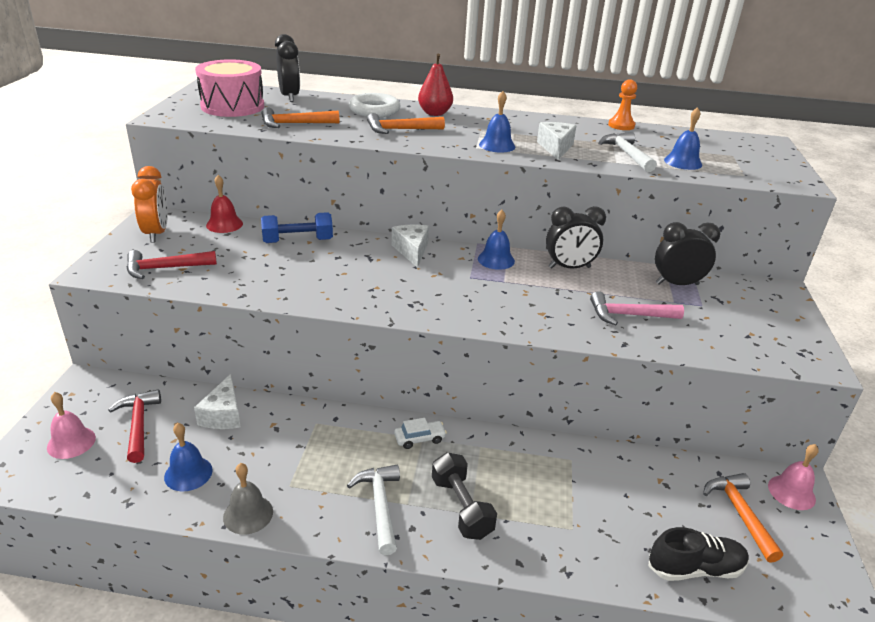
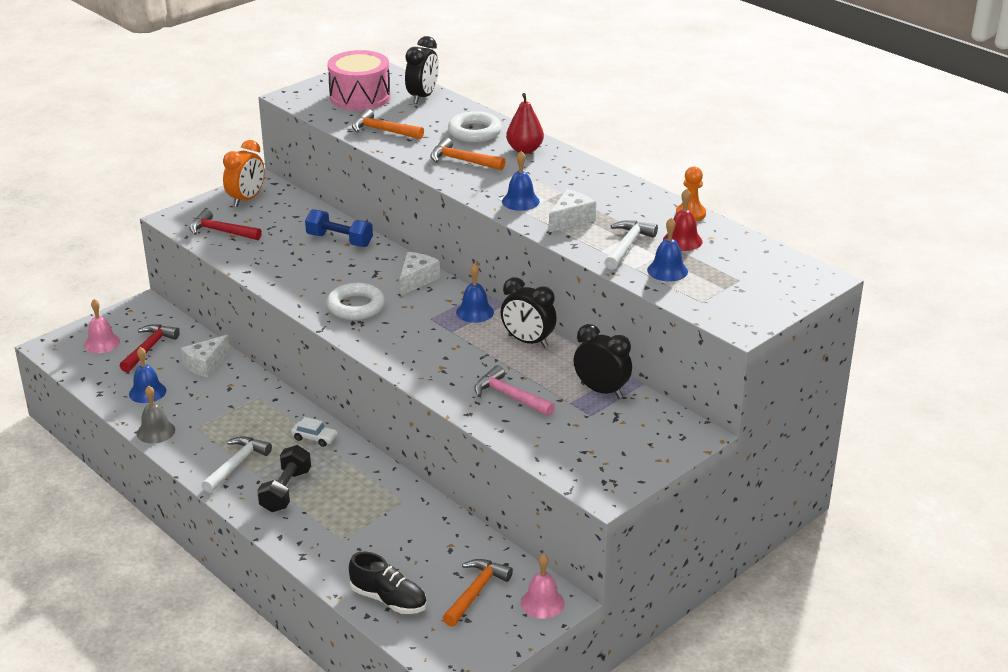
camera: 40 degrees right, 0 degrees up
red bell [206,175,243,233] -> red bell moved to [663,189,703,251]
none -> white ring [327,283,385,320]

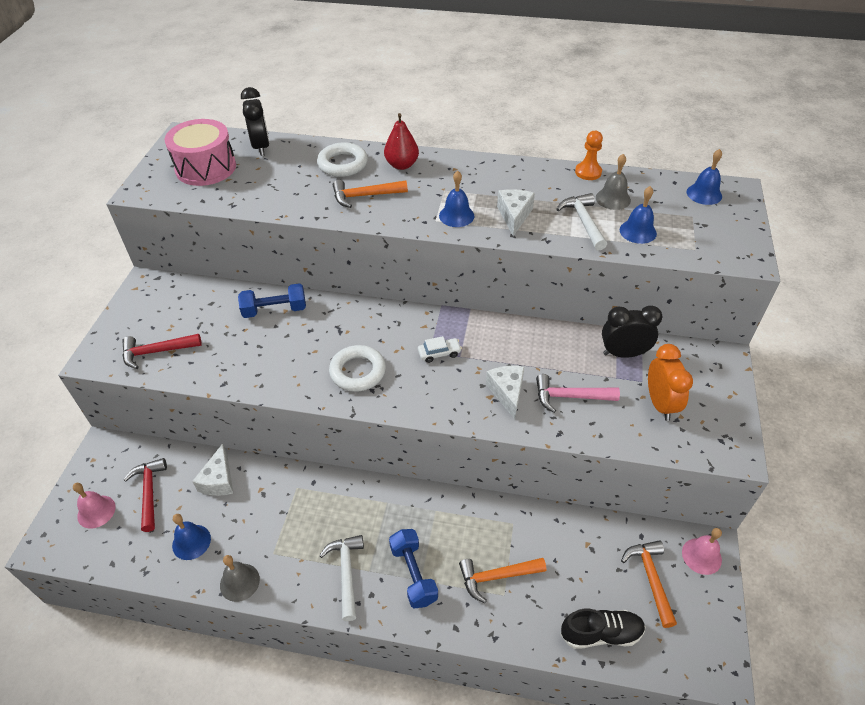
camera: 35 degrees left, 15 degrees up
orange clock [223,140,265,207] -> orange clock moved to [648,344,693,421]
black dumbbell [257,445,311,512] -> blue dumbbell [389,529,438,609]
white car [291,417,338,447] -> white car moved to [418,336,462,363]
orange hammer [352,109,424,139] -> orange hammer moved to [459,558,546,603]
white cheese [400,252,440,296] -> white cheese moved to [486,366,524,419]
blue bell [456,264,494,323] -> blue bell moved to [687,149,722,205]
black clock [501,277,557,348] -> none
red bell [663,189,703,251] -> grey bell [596,154,631,210]

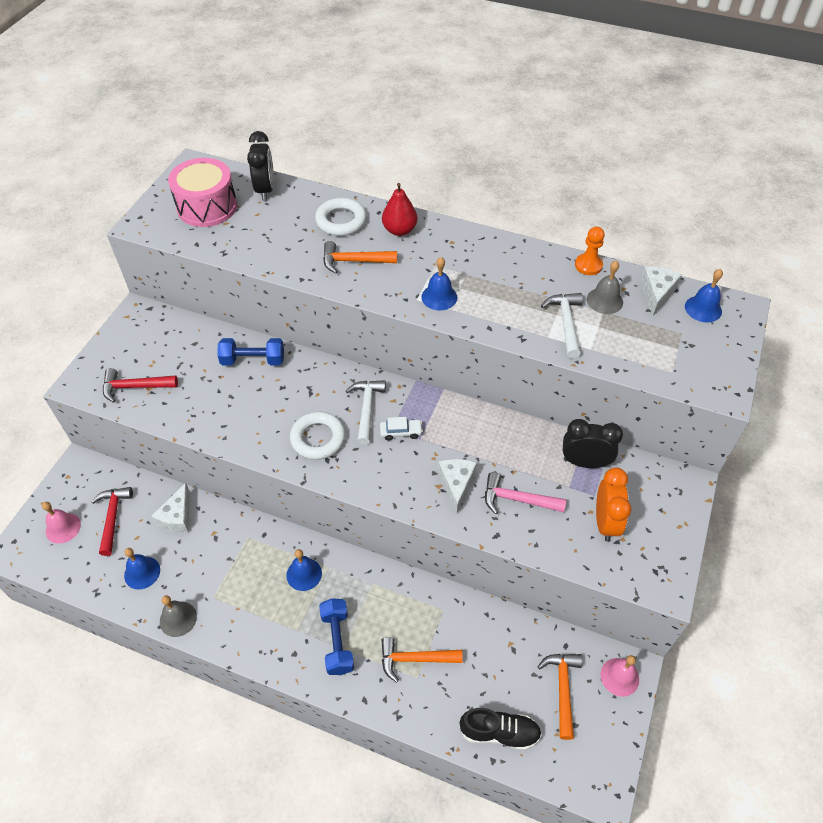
camera: 10 degrees right, 5 degrees up
white hammer [319,535,364,621] -> white hammer moved to [346,380,386,445]
white cheese [497,189,535,236] -> white cheese moved to [640,266,682,316]
blue bell [620,186,657,244] -> blue bell moved to [286,549,322,591]

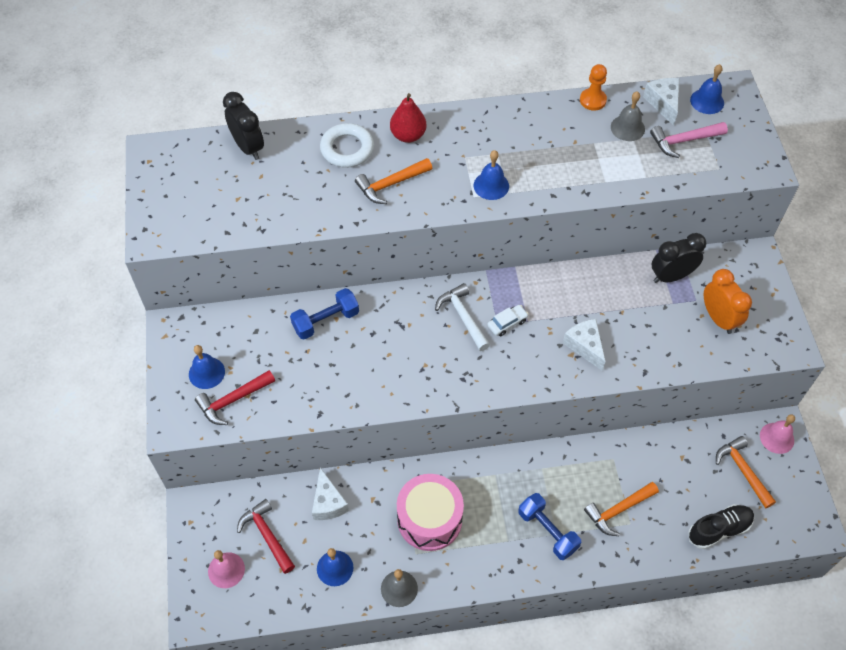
camera: 30 degrees left, 5 degrees up
pink drum [168,158,237,227] -> pink drum moved to [397,474,464,551]
blue bell [286,549,322,591] -> blue bell moved to [189,345,225,389]
white ring [290,412,345,460] -> none
pink hammer [485,472,566,514] -> pink hammer moved to [650,122,728,158]
white hammer [541,293,583,358] -> none

